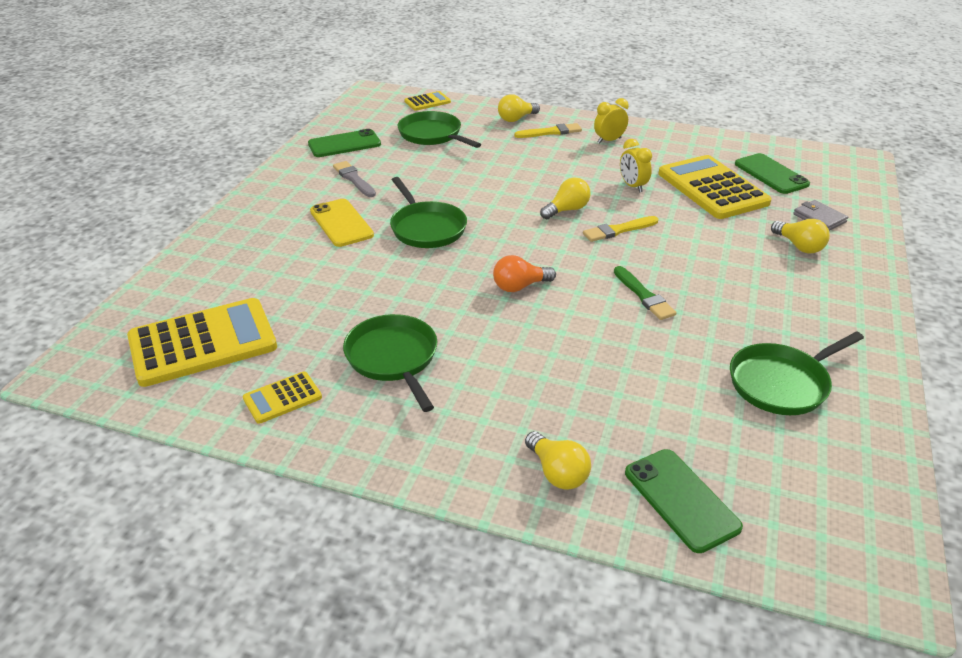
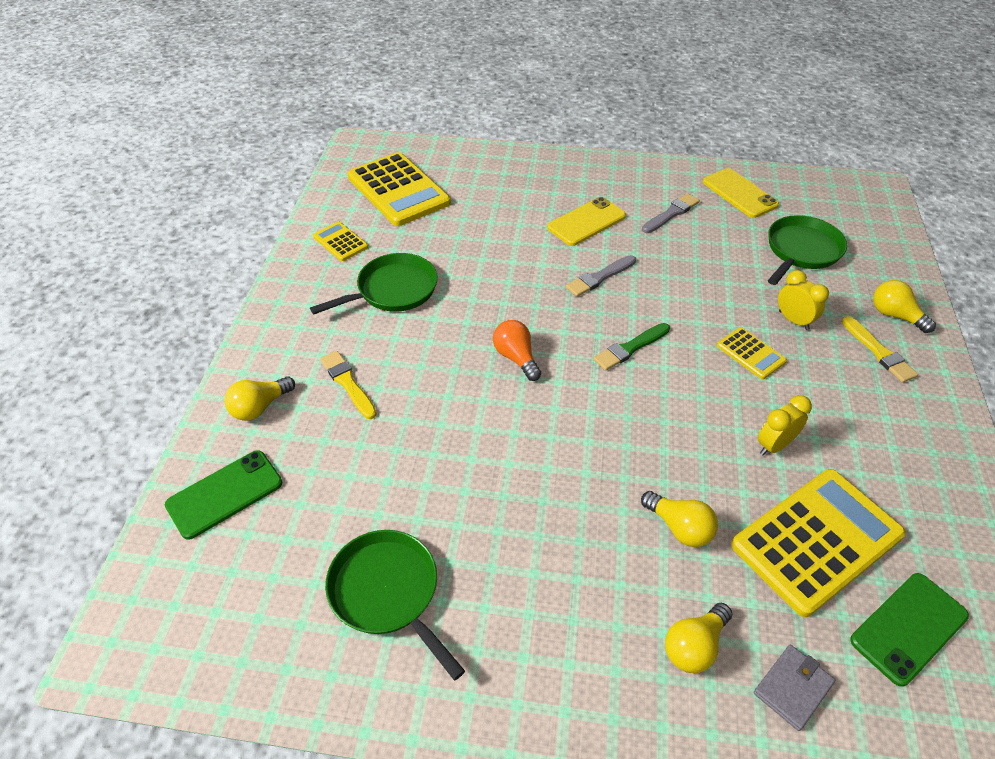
camera: 80 degrees right, 10 degrees up
green phone [308,129,381,157] -> yellow phone [703,168,779,218]
green pan [390,177,467,248] -> grey brush [566,255,636,297]
yellow calculator [404,91,451,111] -> yellow calculator moved to [717,327,787,379]
yellow light bulb [540,177,591,219] -> yellow light bulb moved to [641,491,718,547]
yellow brush [583,216,658,242] -> yellow brush moved to [320,351,377,419]
yellow clock [594,98,629,143] -> yellow clock moved to [778,270,829,330]
green brush [614,266,677,320] -> green brush moved to [593,323,670,371]

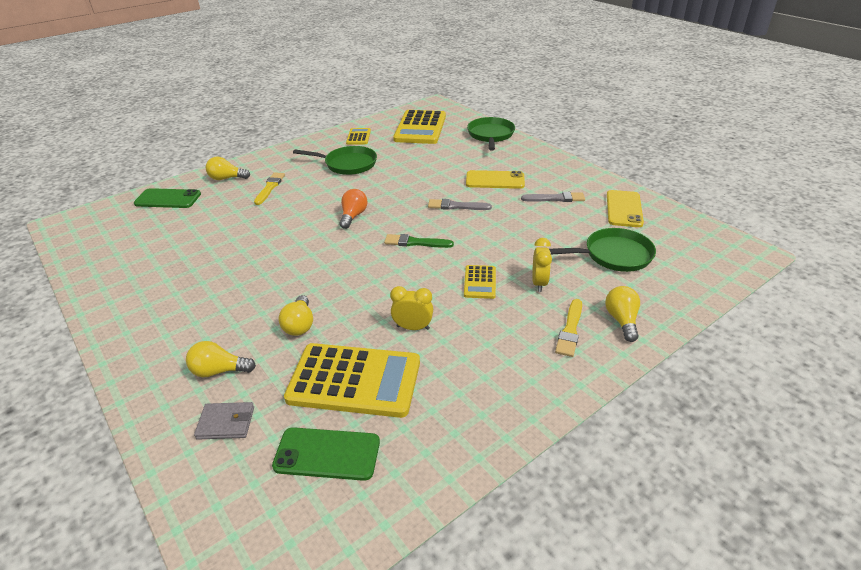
camera: 45 degrees right, 10 degrees down
green pan [325,530,465,680] -> green pan moved to [467,117,515,150]

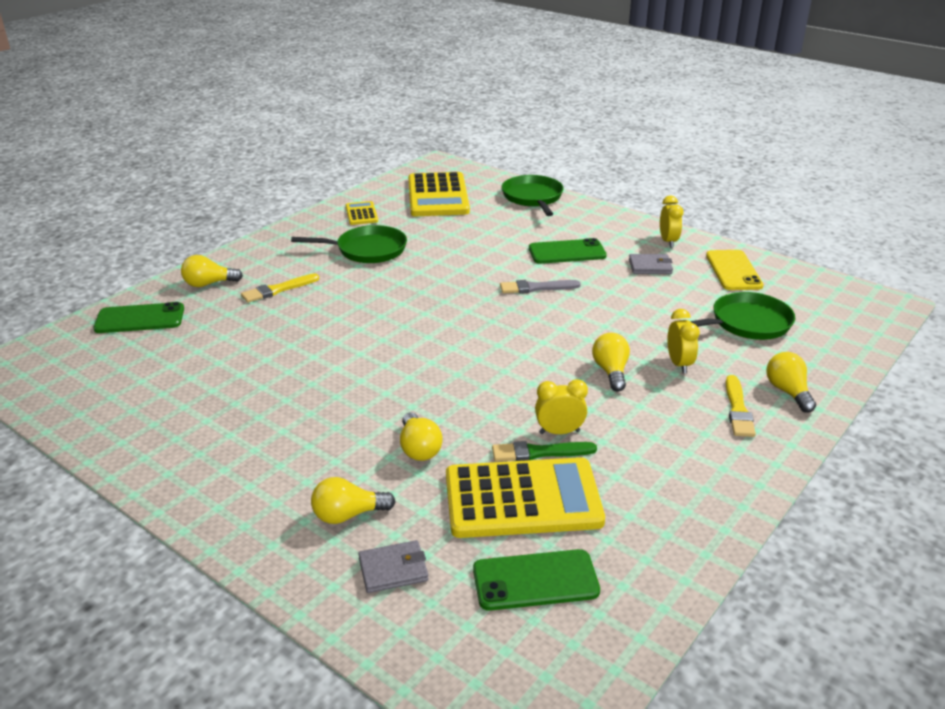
camera: 15 degrees left, 5 degrees down
yellow brush [254,172,285,205] -> yellow brush turned 120 degrees counterclockwise [241,273,319,303]
orange light bulb [340,189,367,229] -> none
green brush [384,234,454,248] -> green brush moved to [492,441,597,462]
yellow calculator [464,265,496,299] -> yellow light bulb [592,333,630,391]
yellow phone [466,170,525,189] -> green phone [529,238,607,264]
grey brush [521,192,585,202] -> grey wallet [629,254,673,274]
none -> yellow clock [660,196,683,248]

